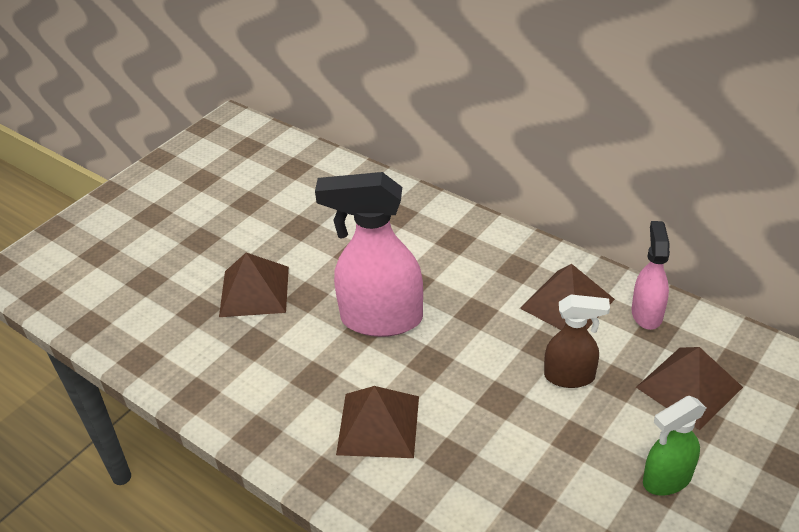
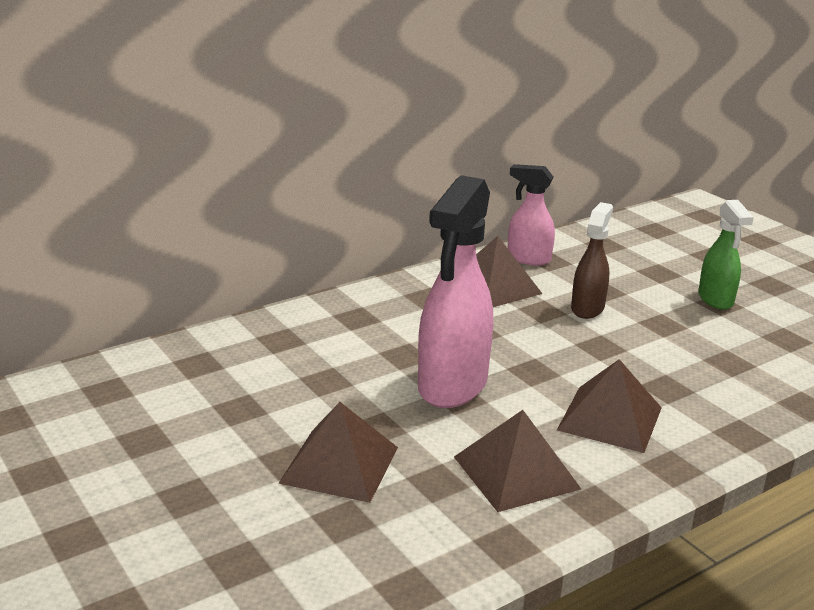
camera: 75 degrees left, 15 degrees down
brown pyramid [636,347,743,430] -> brown pyramid moved to [454,410,581,512]

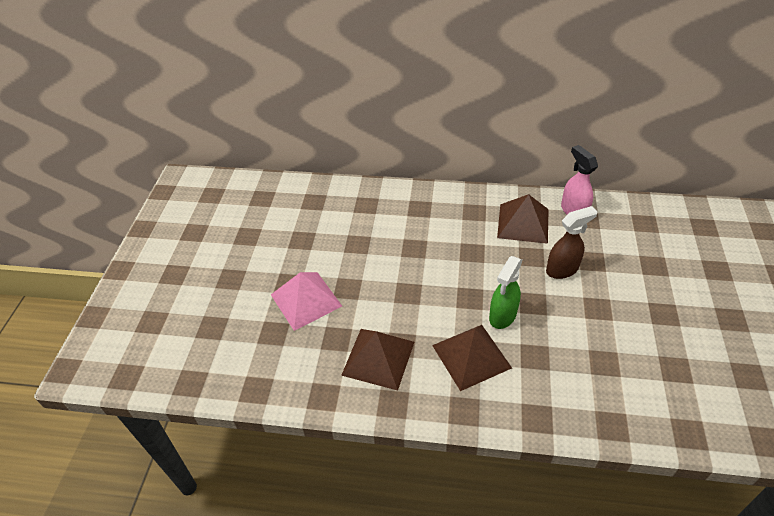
camera: 45 degrees right, 20 degrees up
brown pyramid [278,402,398,503] -> pink pyramid [271,272,342,331]
pink spray bottle [418,175,493,408] -> none
green spray bottle [698,200,754,310] -> green spray bottle moved to [489,256,522,329]

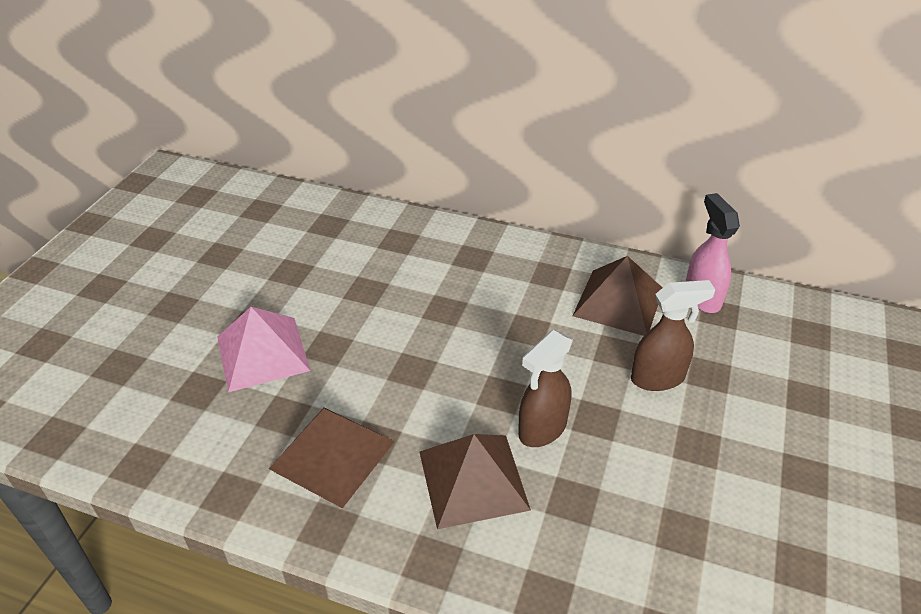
camera: 10 degrees right, 5 degrees down
green spray bottle [489,256,522,329] -> brown spray bottle [518,330,573,447]

